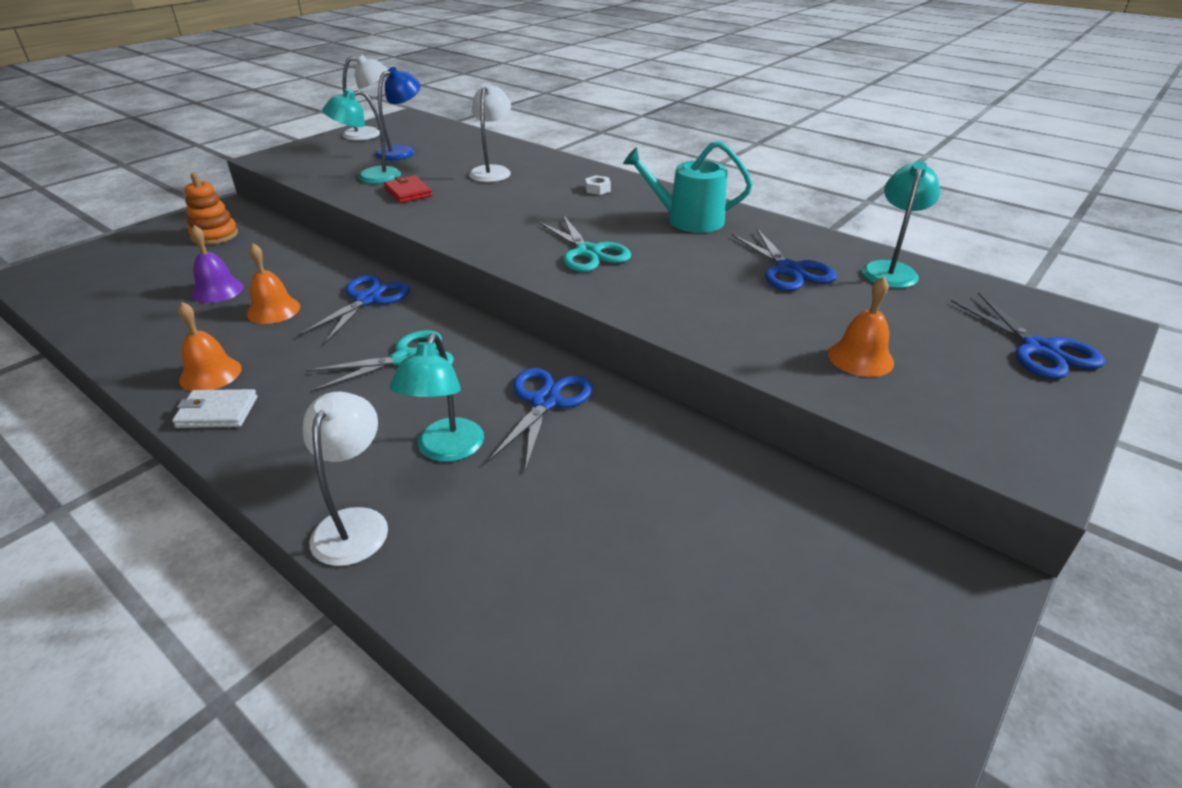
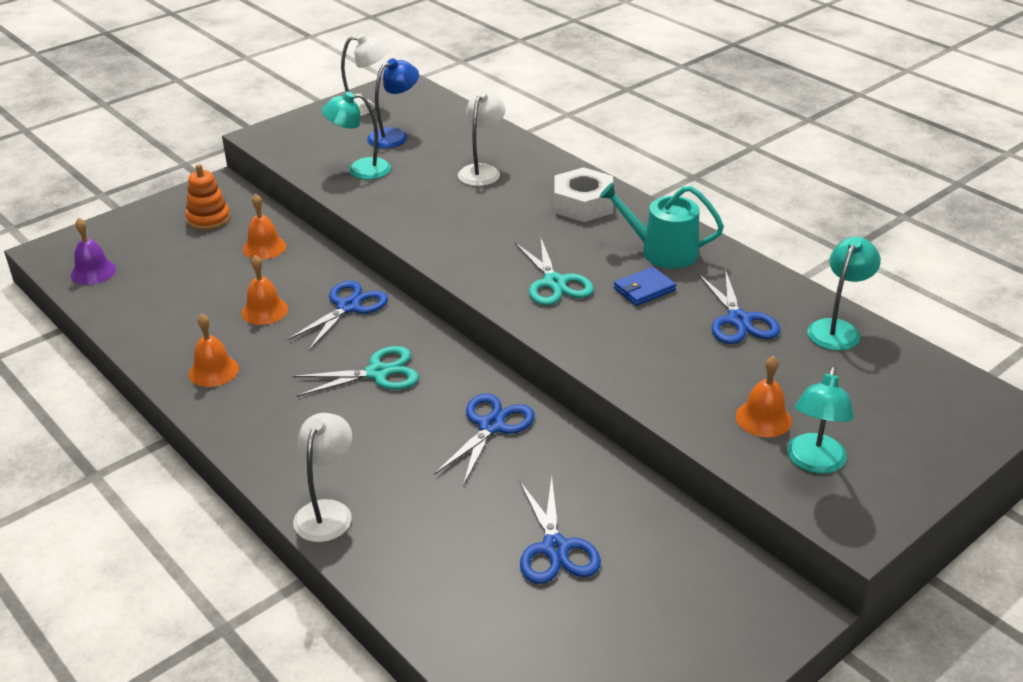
camera: 10 degrees right, 0 degrees up
white wallet [172,389,257,428] -> none
purple bell [191,225,244,303] -> purple bell moved to [71,218,116,285]
red wallet [384,175,432,203] -> none
turquoise lamp [389,334,484,462] -> turquoise lamp moved to [787,367,854,474]
white nut [585,175,611,195] -> white nut [554,167,614,222], size x2.42
blue scissors [951,292,1105,379] -> blue scissors moved to [520,476,601,584]
none -> orange bell [243,194,286,260]
none -> blue wallet [614,267,676,306]

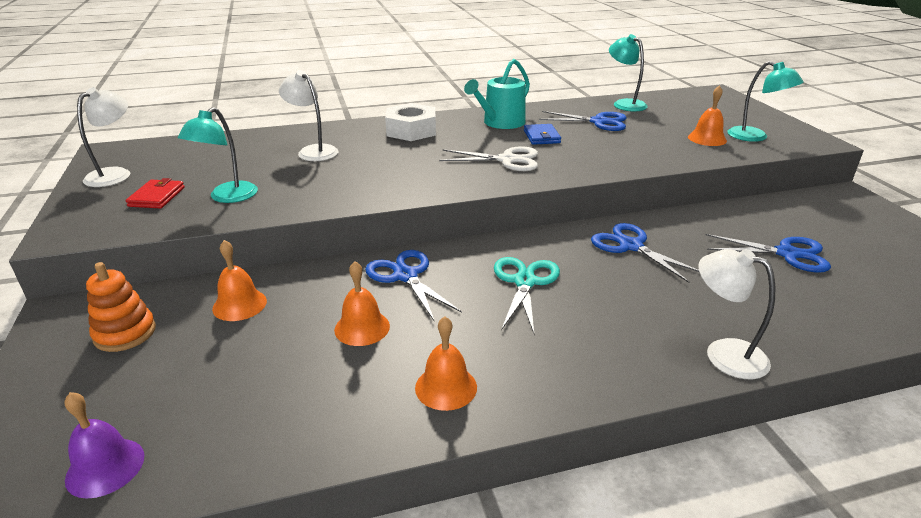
camera: 65 degrees left, 5 degrees down
blue lamp [367,58,419,148] -> none
turquoise scissors [515,236,594,305] -> white scissors [439,146,538,171]
none -> red wallet [126,178,185,209]

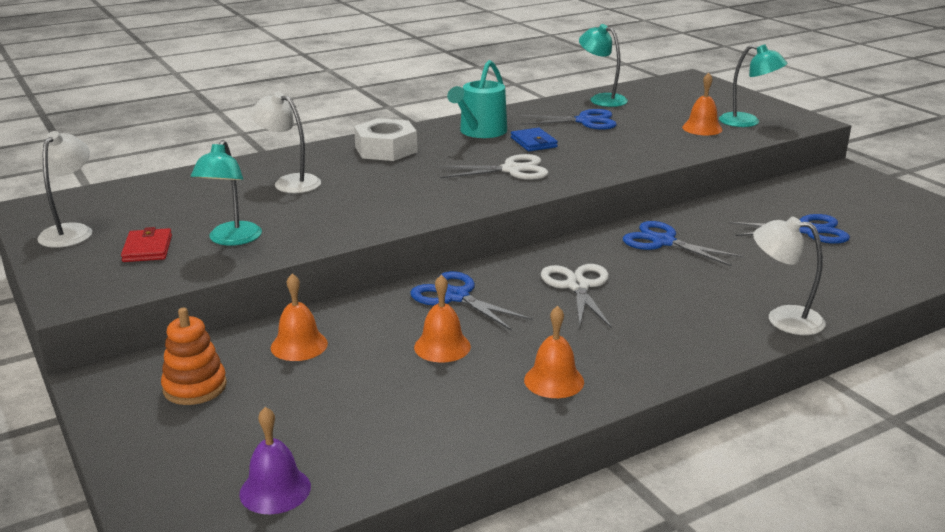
camera: 15 degrees left, 5 degrees down
turquoise scissors [494,257,560,333] -> white scissors [541,264,612,328]

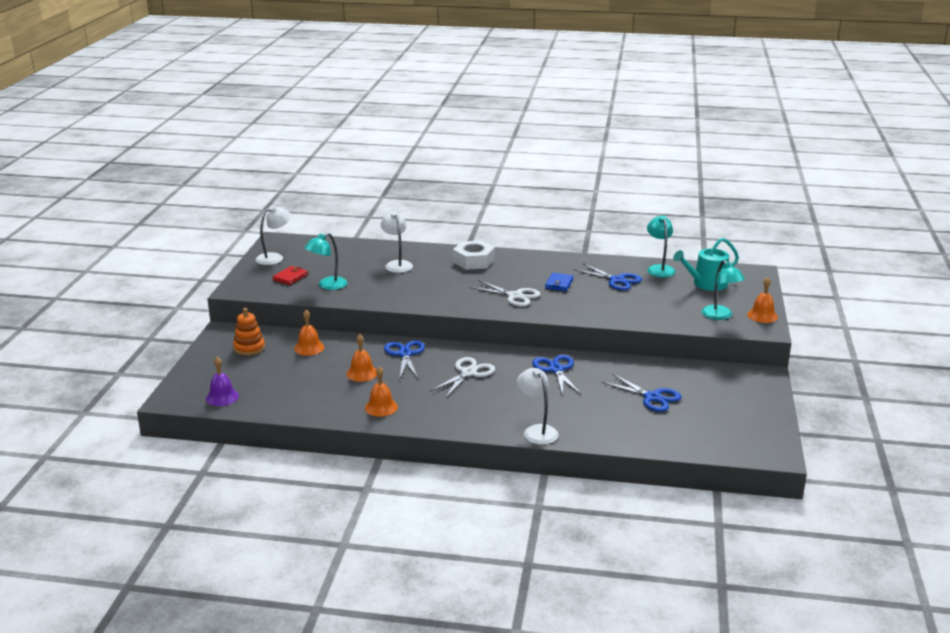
camera: 40 degrees right, 0 degrees up
turquoise watering can [447,60,507,138] -> turquoise watering can moved to [673,238,739,291]
orange bell [682,73,722,135] -> orange bell moved to [747,277,778,323]

